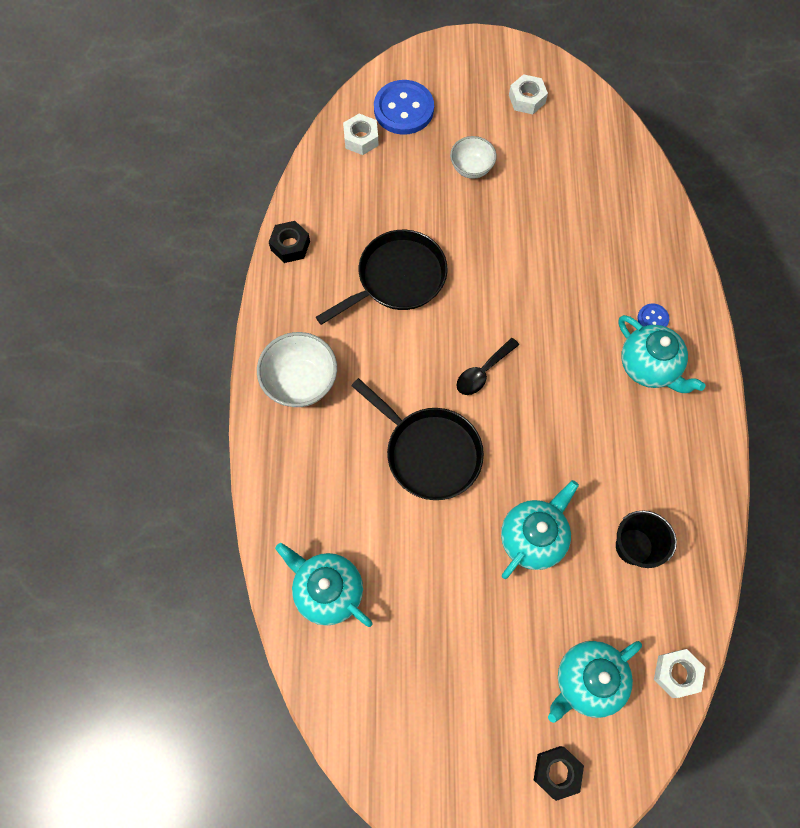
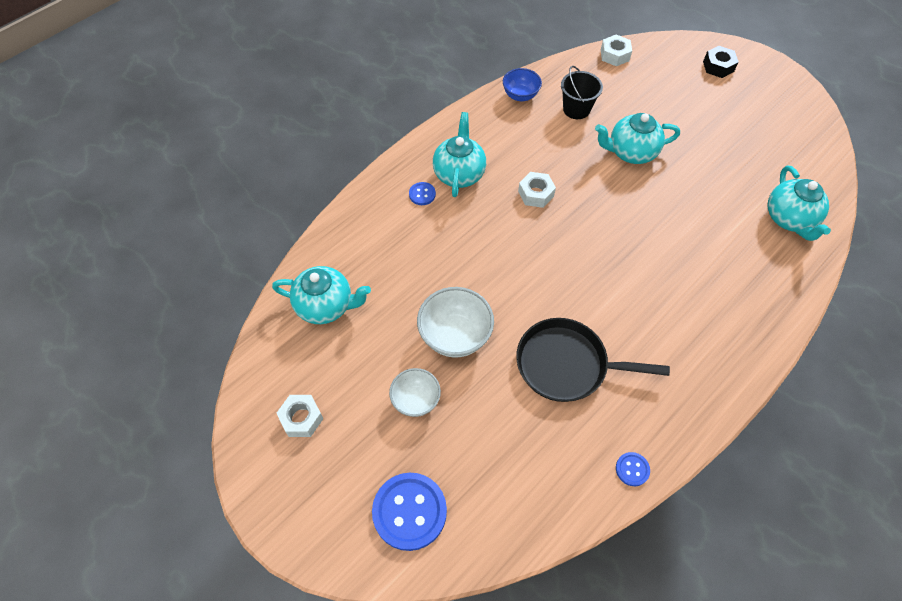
camera: 135 degrees left, 10 degrees down
white bowl [257,332,337,407] -> white bowl moved to [417,287,494,358]
black nut [269,221,310,263] -> blue button [616,452,650,486]
white nut [343,114,379,155] -> white nut moved to [518,172,556,208]
black pan [351,378,484,500] -> none
black spoon [456,338,519,395] -> none
turquoise teapot [548,641,642,723] -> turquoise teapot moved to [272,266,371,324]
none -> blue bowl [503,68,542,101]

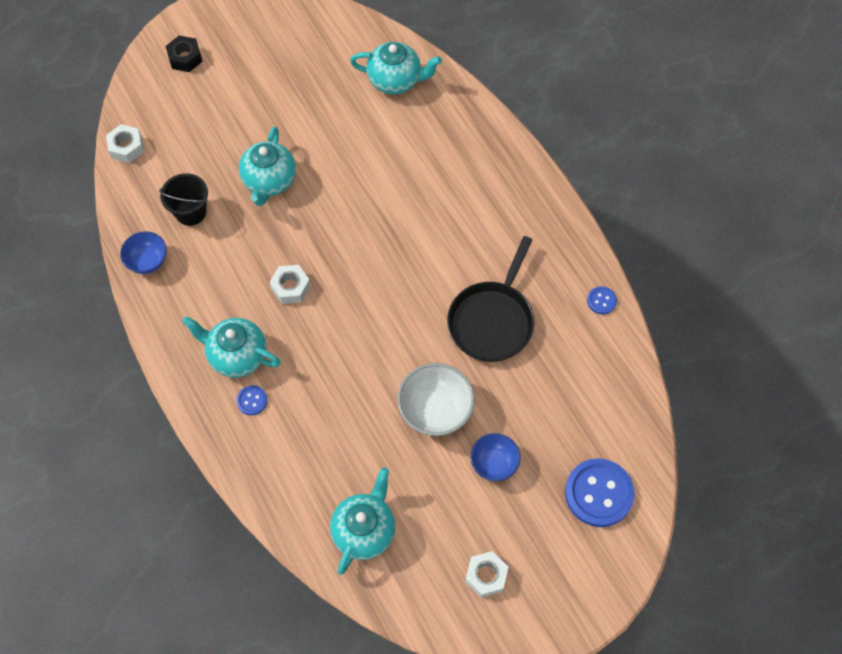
camera: 75 degrees left, 5 degrees up
white bowl [389,368,441,417] -> blue bowl [470,433,521,481]

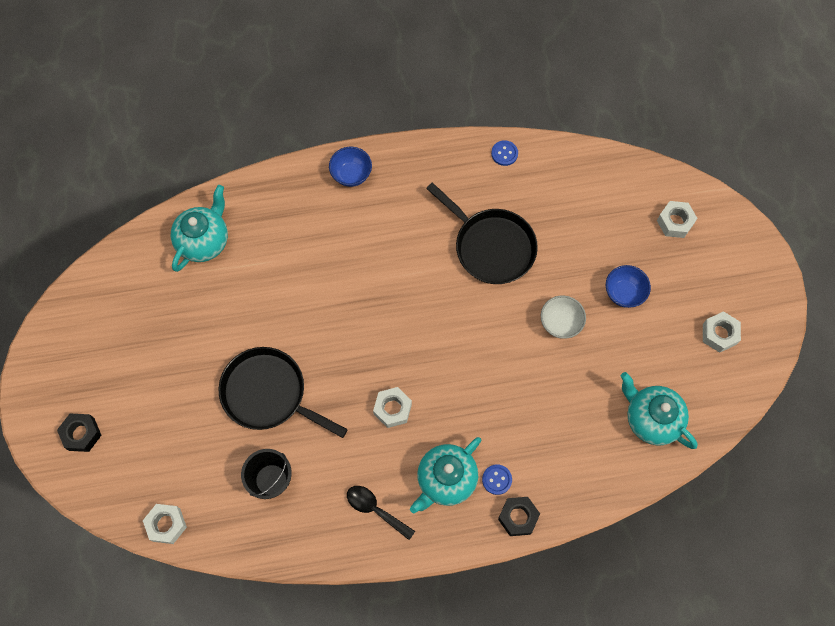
camera: 70 degrees left, 5 degrees up
blue bowl [120,231,167,274] -> blue bowl moved to [329,147,372,187]
turquoise teapot [239,126,296,206] -> black pan [218,347,348,438]
white bowl [397,363,475,436] -> white bowl [541,295,586,339], size x0.64
blue button [565,458,635,527] -> white nut [657,201,697,238]
none -> black spoon [347,486,415,540]
none -> black nut [498,497,540,536]

